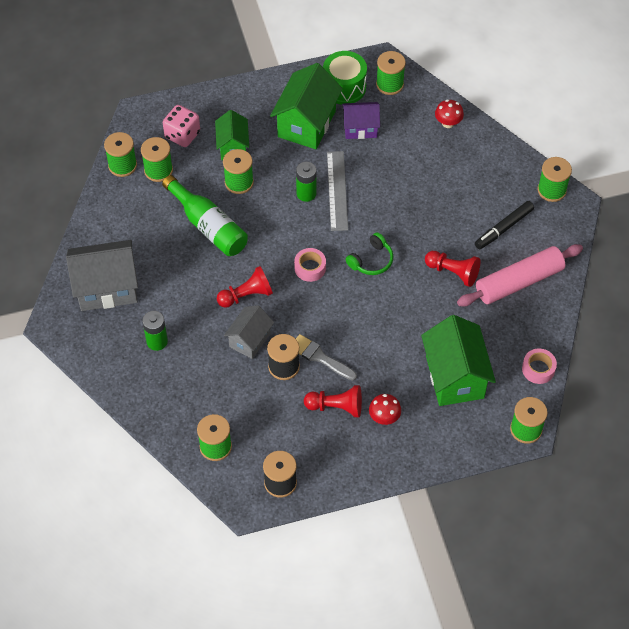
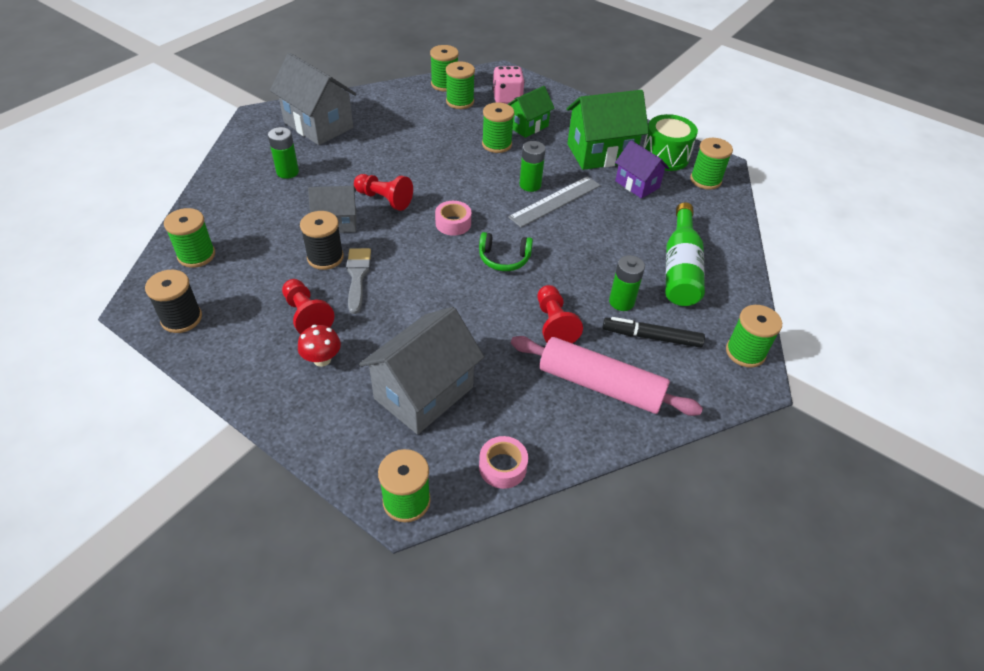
camera: 50 degrees right, 10 degrees down
green bottle [162,175,248,256] -> green bottle moved to [666,202,705,306]
green house [421,315,496,406] -> grey house [359,307,484,434]
red mushroom [435,99,464,128] -> none
none -> green battery [609,255,645,311]

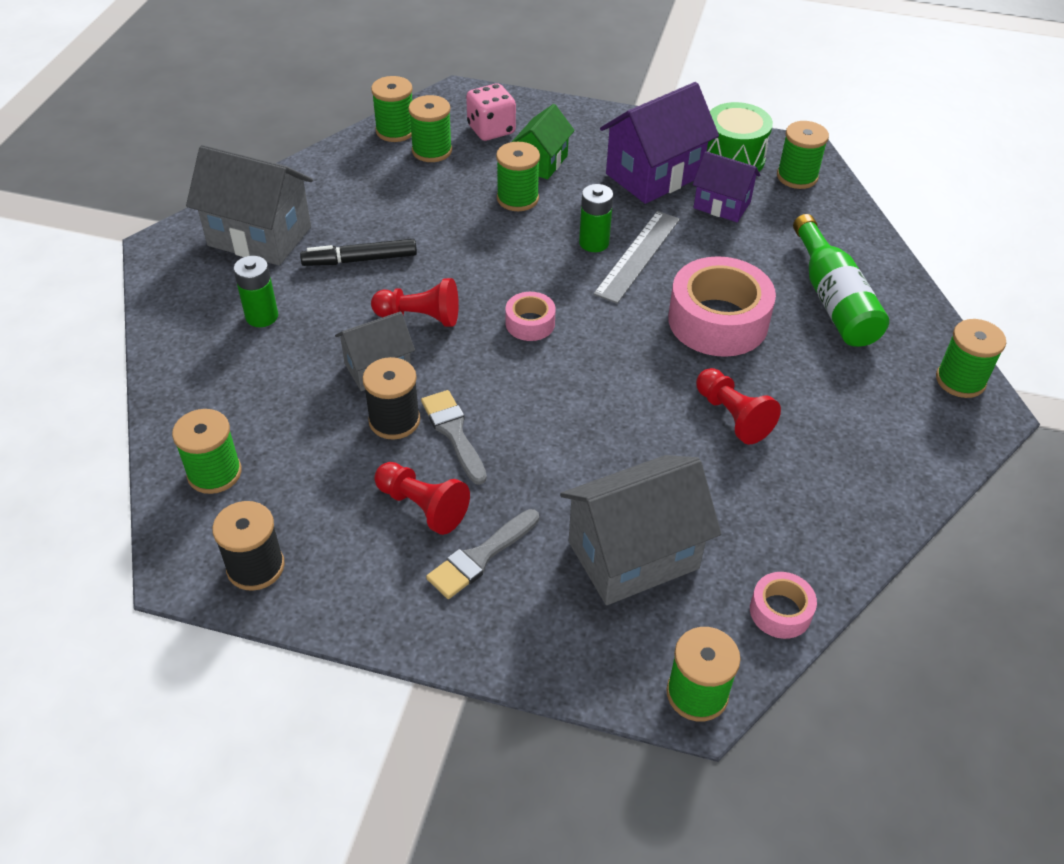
camera: 20 degrees left, 0 degrees up
red mushroom [298,325,341,367] -> grey brush [426,509,539,599]
grey house [359,307,484,434] -> grey house turned 45 degrees clockwise [560,455,721,605]
green headphones [479,232,533,271] -> none
pink rolling pin [511,336,703,416] -> none
green house [566,90,649,170] -> purple house [600,82,719,204]
black marker [603,317,705,348] -> black marker moved to [300,239,417,266]
green battery [609,255,645,311] -> none
none -> pink tape [668,256,776,357]

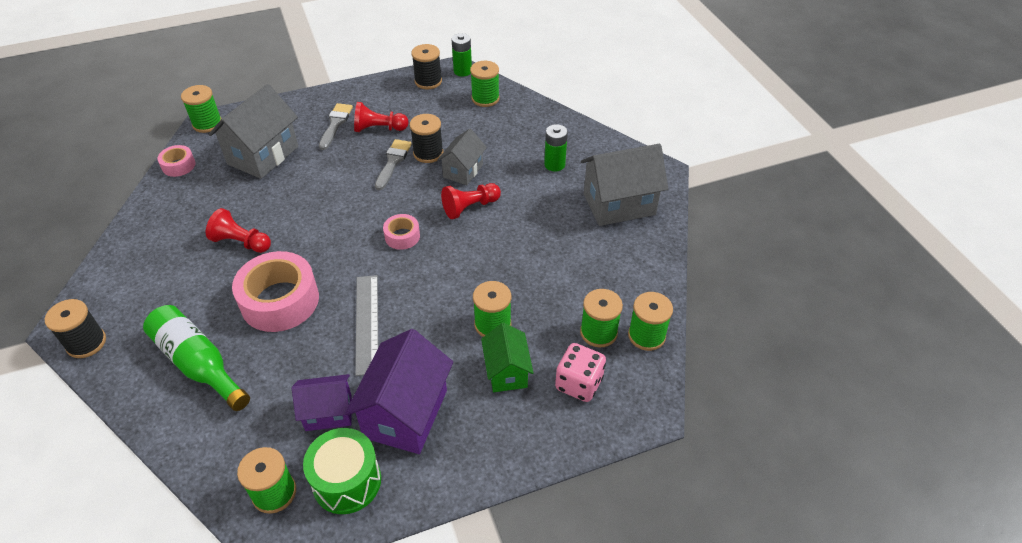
camera: 145 degrees right, 0 degrees up
black marker [300,239,417,266] -> none
grey brush [421,390,487,485] -> grey brush turned 105 degrees counterclockwise [375,139,412,190]
green battery [579,184,613,252] -> green battery moved to [452,33,472,77]
green spool [936,319,1006,398] -> black spool [45,299,106,358]

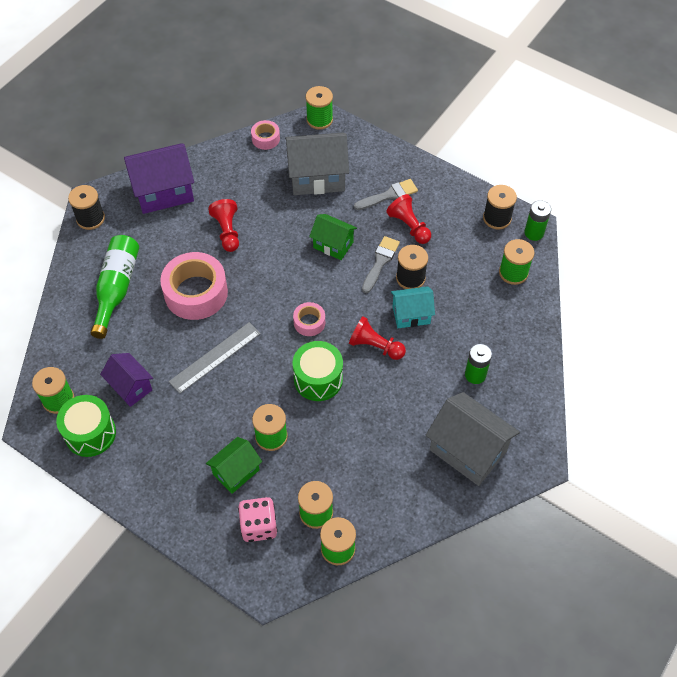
camera: 55 degrees right, 10 degrees up
purple house [345,329,453,454] -> purple house moved to [124,143,194,214]
grey brush [375,139,412,190] -> grey brush turned 45 degrees counterclockwise [362,236,400,293]
grey house [437,129,487,185] -> turquoise house [391,286,435,328]
none -> green drum [293,341,343,401]
none -> green house [309,214,357,260]

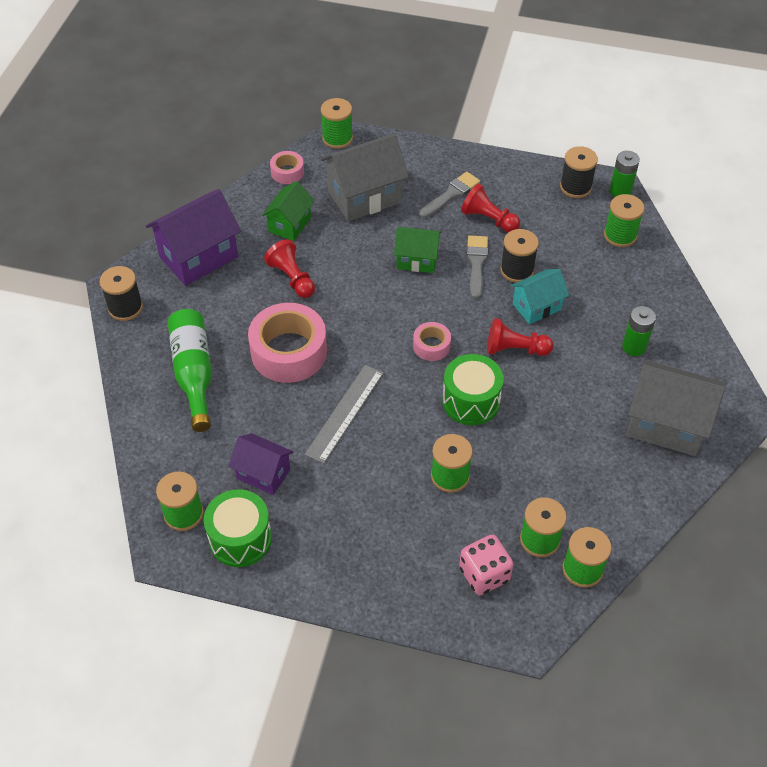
camera: 20 degrees left, 5 degrees down
green house [206,437,262,494] -> green house moved to [262,181,315,241]

